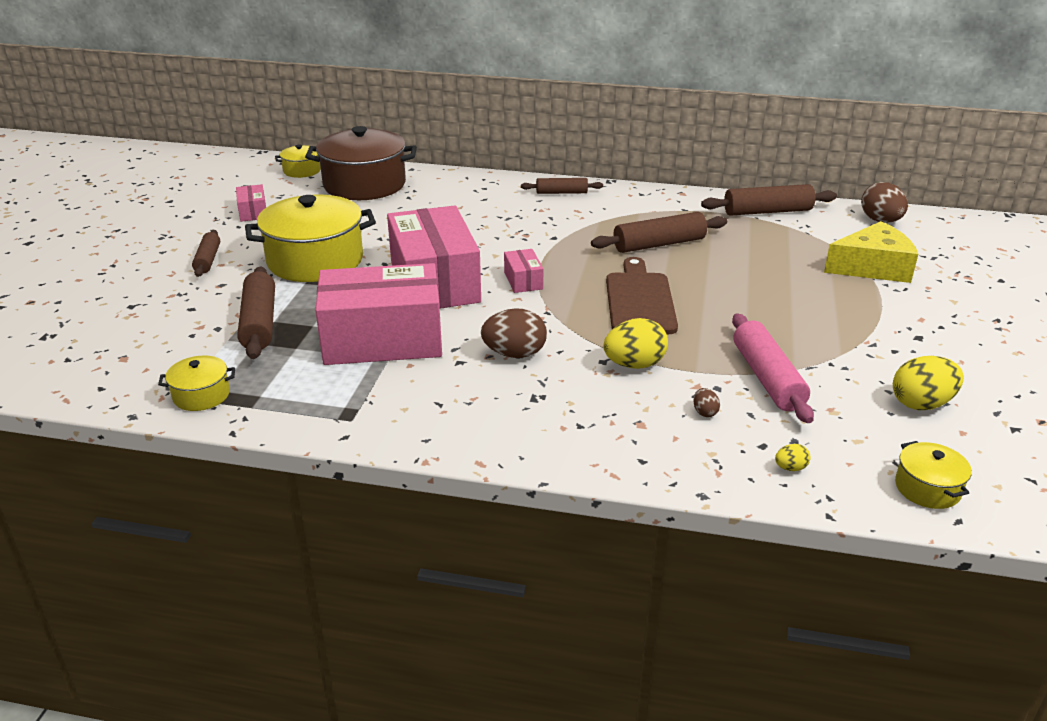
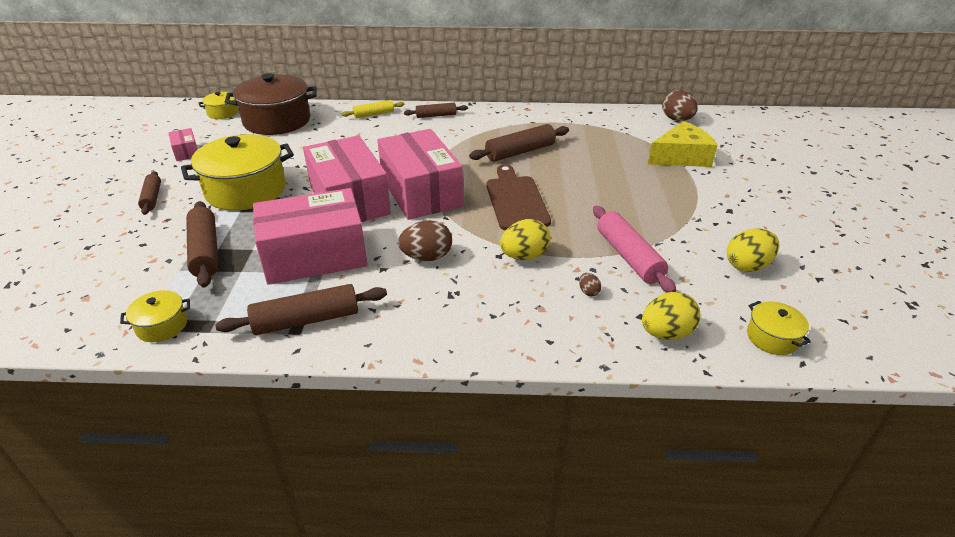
camera: 10 degrees left, 5 degrees up
pink box [504,249,543,293] -> pink box [377,129,463,220], size x2.39
brown rolling pin [701,184,837,216] -> brown rolling pin moved to [215,284,387,335]
yellow egg [775,444,811,471] -> yellow egg [642,292,701,340], size x2.12
none -> yellow rolling pin [342,100,404,118]

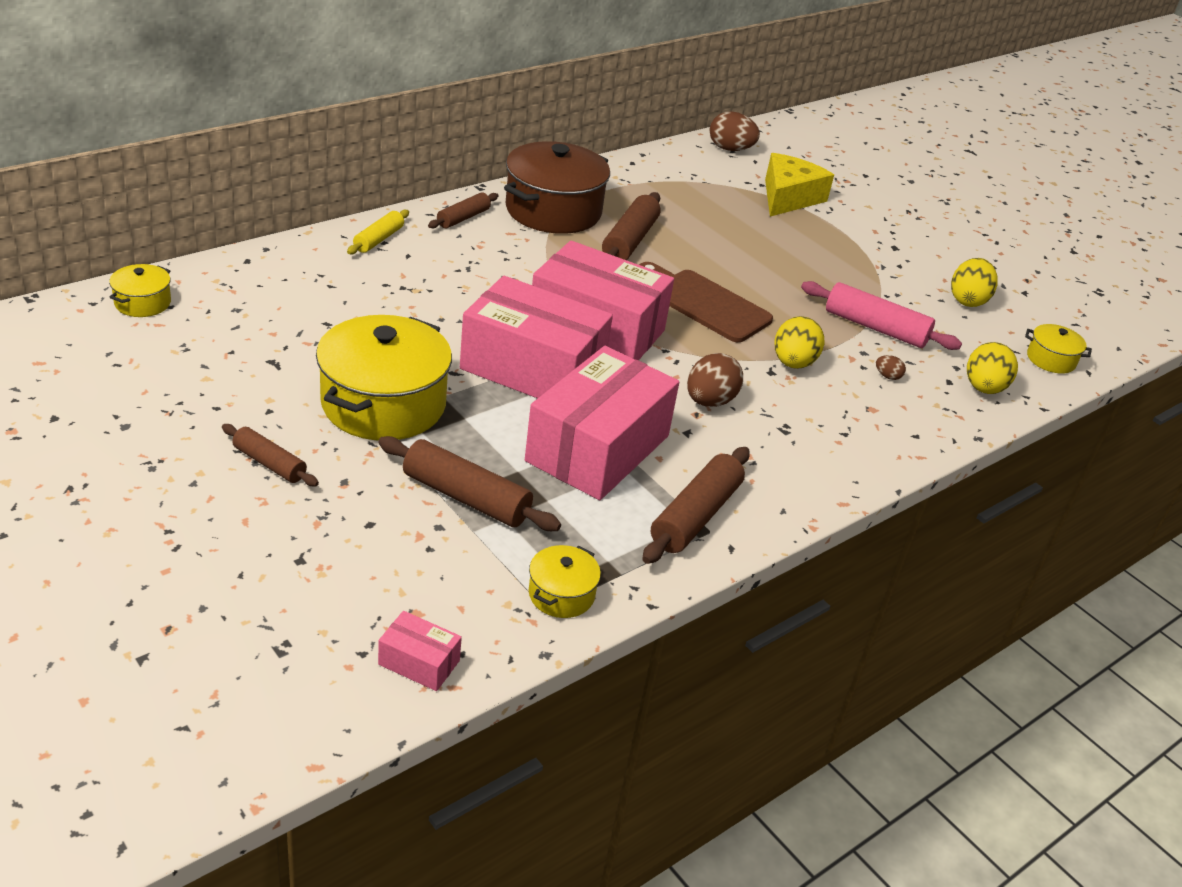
camera: 45 degrees left, 0 degrees up
pink box [168,128,198,161] -> pink box moved to [378,611,462,691]
brown pot [225,73,317,135] -> brown pot moved to [504,141,610,234]

